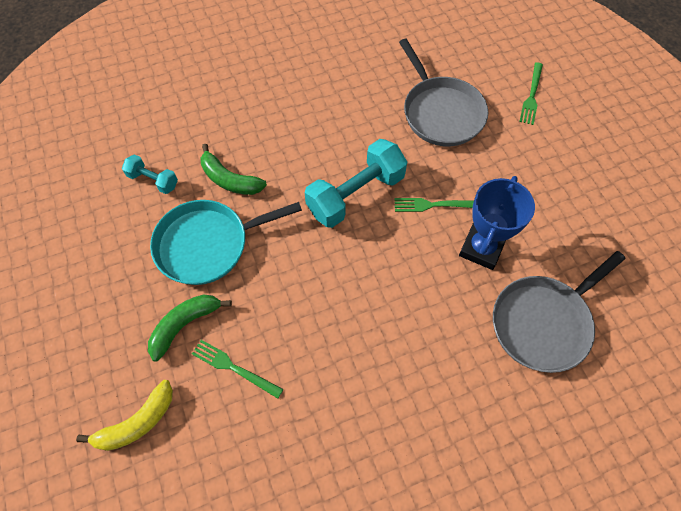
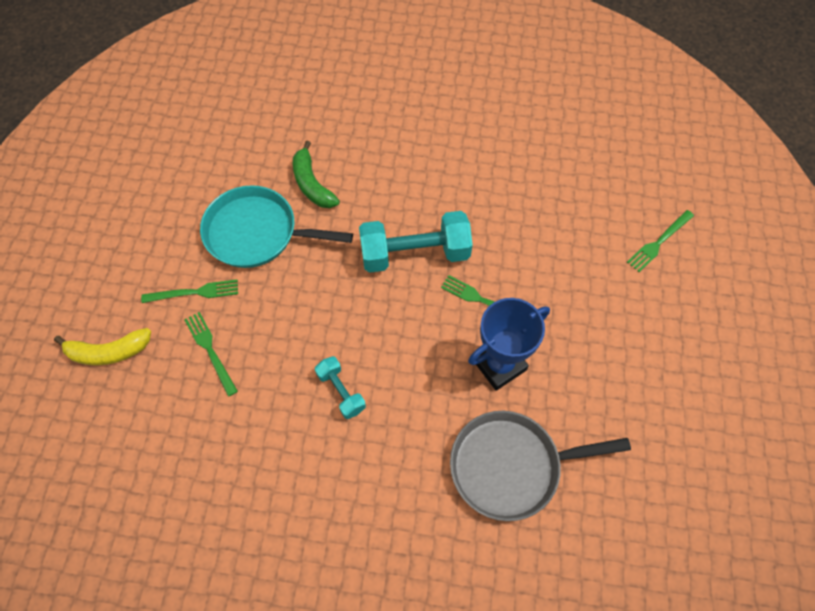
camera: 30 degrees right, 0 degrees up
turquoise dumbbell [122,154,178,194] -> turquoise dumbbell moved to [315,356,366,419]
green banana [148,294,232,362] -> green fork [141,279,238,303]
grey pan [399,39,488,146] -> none

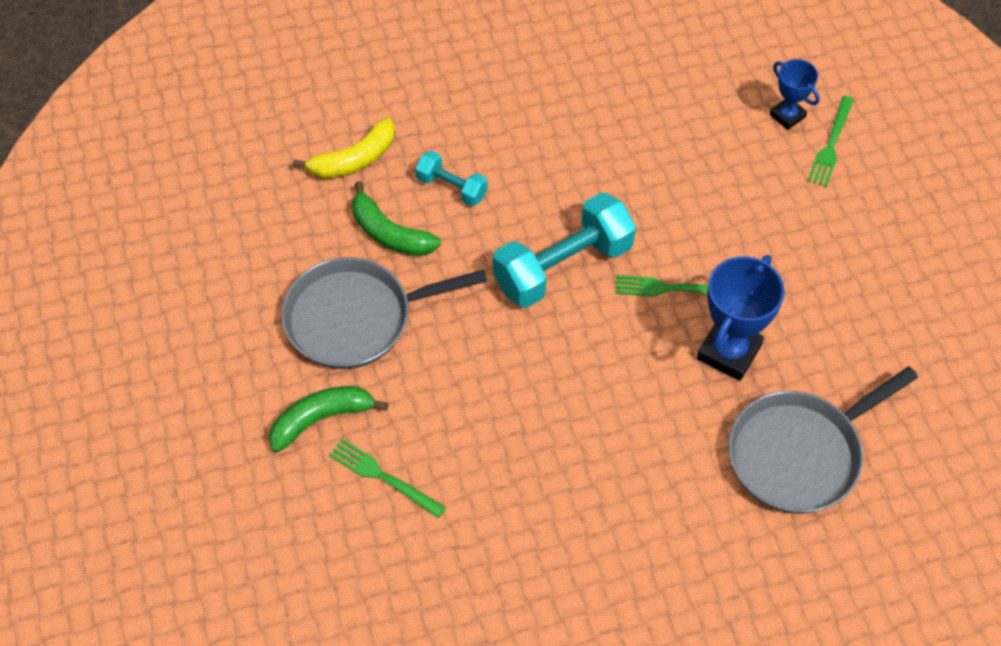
camera: 25 degrees left, 5 degrees down
yellow banana [54,328,151,365] -> yellow banana moved to [293,118,395,179]
green fork [141,279,238,303] -> green banana [269,386,389,452]
turquoise pan [200,185,353,268] -> grey pan [281,257,487,369]
turquoise dumbbell [315,356,366,419] -> turquoise dumbbell moved to [415,151,488,206]
none -> blue trophy [769,59,820,130]

